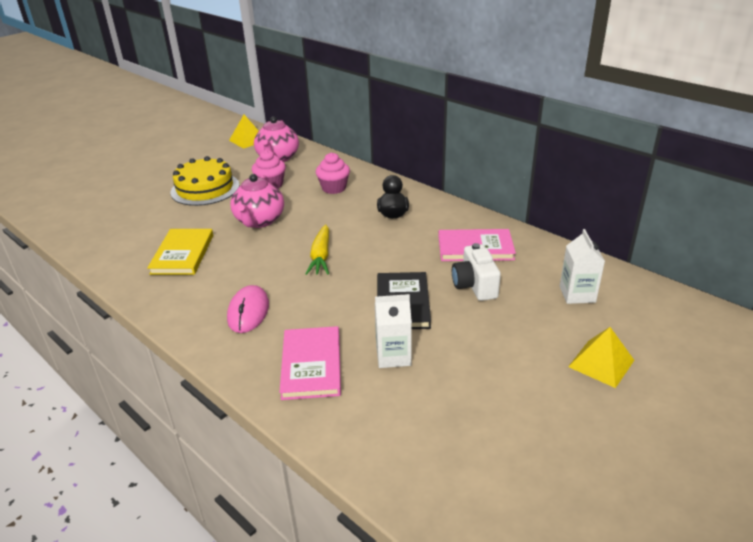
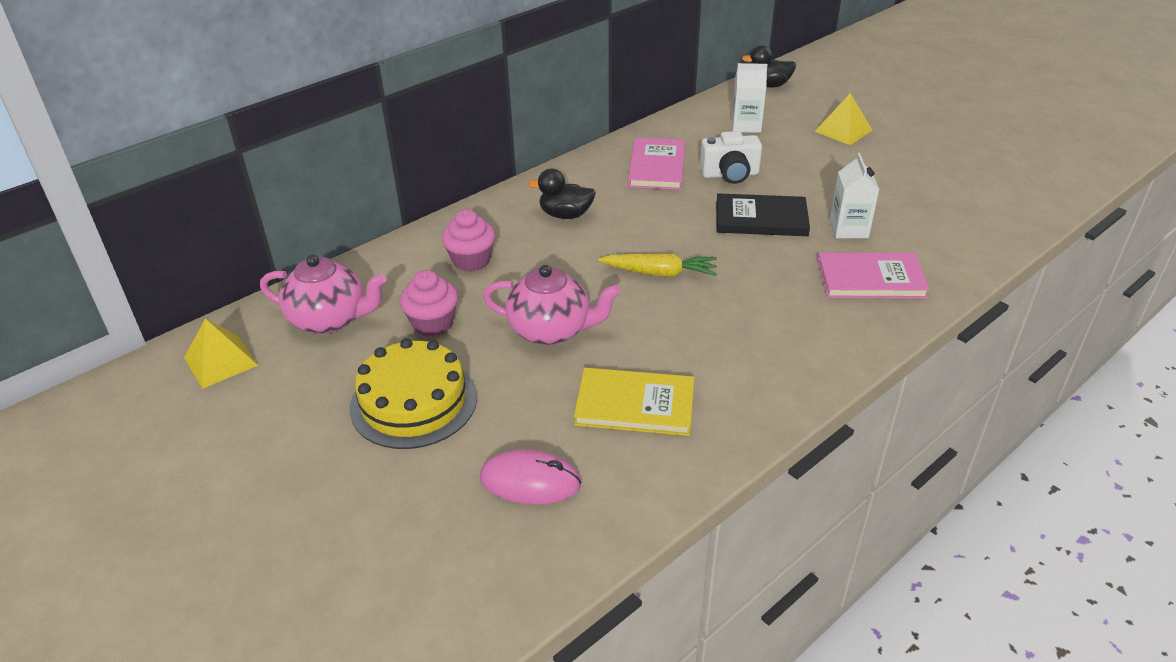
camera: 85 degrees left, 5 degrees up
pink mouse [227,285,269,333] -> pink mouse moved to [480,449,581,505]
none -> black duck [742,45,796,88]

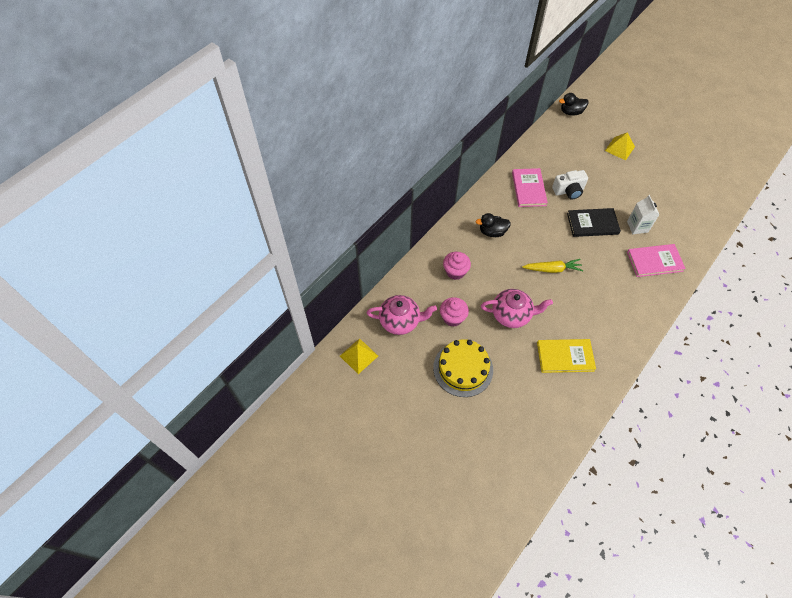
camera: 10 degrees left, 20 degrees up
pink mouse [480,449,581,505] -> none
white carton [732,63,767,133] -> none

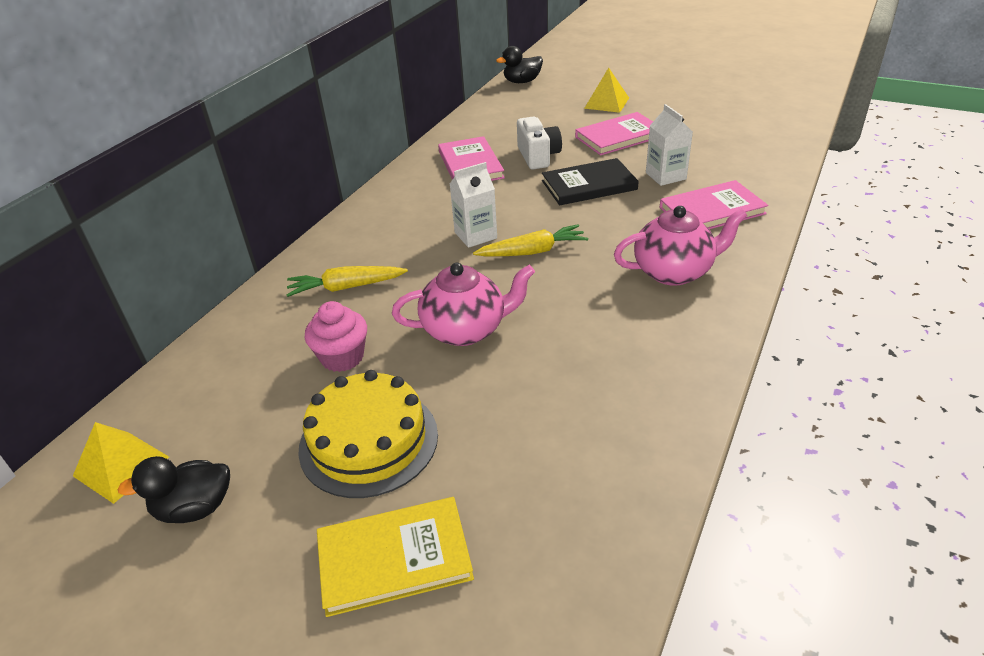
camera: 10 degrees left, 20 degrees down
pink teapot [367,295,437,335] -> pink teapot moved to [614,206,748,286]
pink cupcake [443,252,471,280] -> yellow carrot [287,266,408,297]
black duck [476,213,511,237] -> black duck moved to [117,456,230,523]
yellow book [537,339,596,373] -> yellow book moved to [317,497,474,617]
white camera [552,170,588,200] -> white camera turned 75 degrees counterclockwise [517,116,562,169]
none -> white carton [450,162,497,248]
none -> pink book [575,112,653,155]

